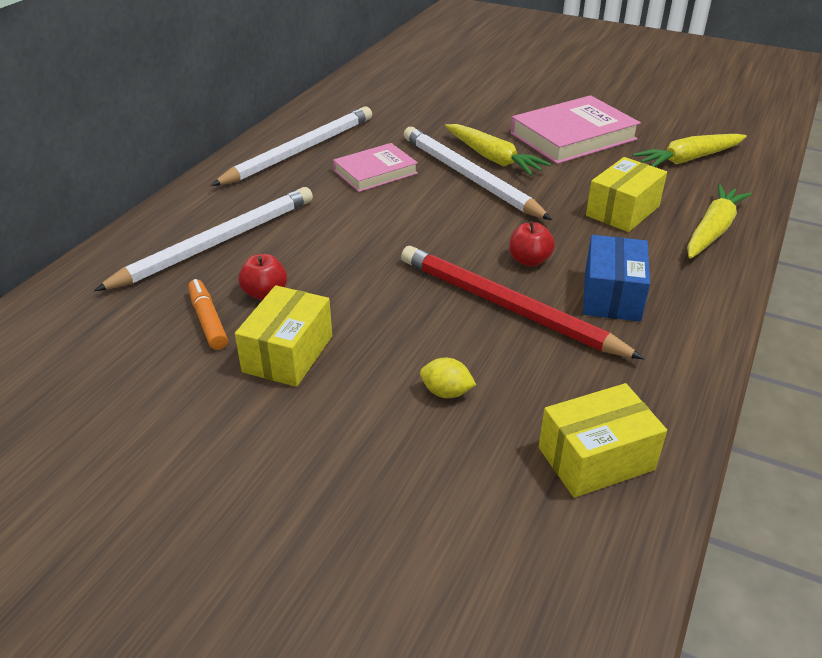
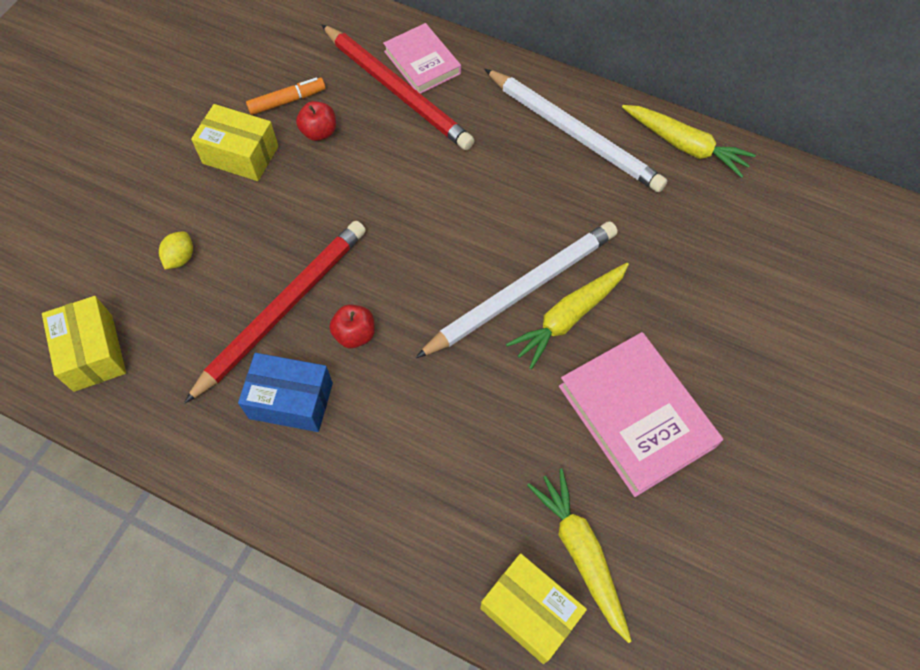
camera: 90 degrees right, 25 degrees up
white pencil [94,187,313,291] -> red pencil [321,24,475,150]
pink book [333,143,418,192] -> pink book moved to [383,23,461,94]
yellow box [586,157,667,232] -> yellow box moved to [480,553,587,664]
yellow carrot [687,184,752,259] -> yellow carrot moved to [622,105,756,178]

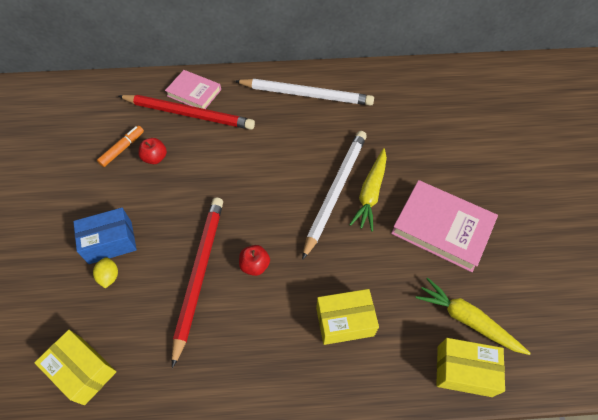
camera: 30 degrees left, 5 degrees down
yellow box [191,104,278,181] -> yellow box moved to [316,289,379,345]
blue box [238,353,333,432] -> blue box moved to [73,208,137,264]
yellow carrot [622,105,756,178] -> none

